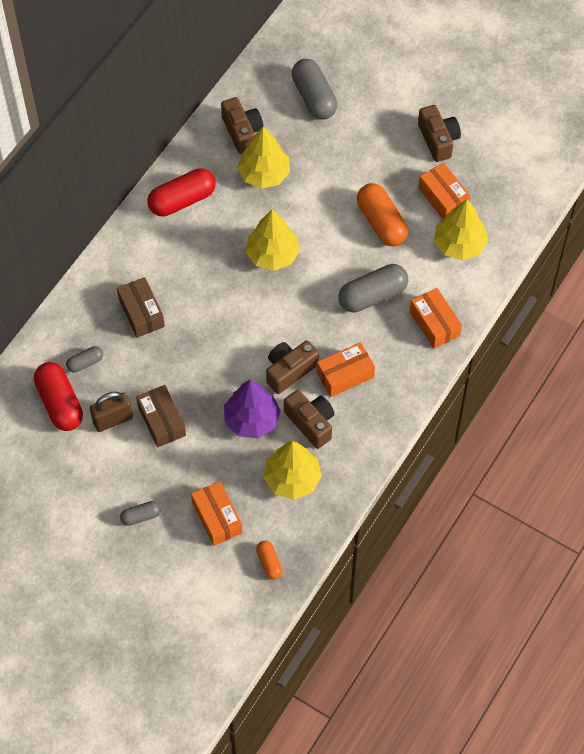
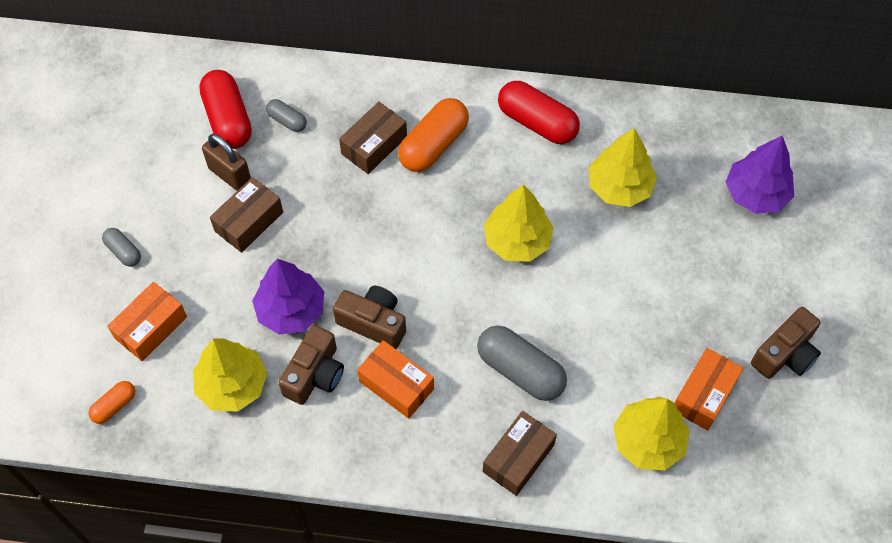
camera: 65 degrees right, 0 degrees up
red capsule [34,362,83,431] -> red capsule turned 60 degrees counterclockwise [199,70,252,149]
brown camera [221,97,264,154] -> none
grey capsule [292,59,337,120] -> purple tree [726,135,794,214]
orange capsule [357,183,408,246] -> orange capsule moved to [398,98,469,172]
orange box [410,288,462,349] -> brown box [483,411,557,496]

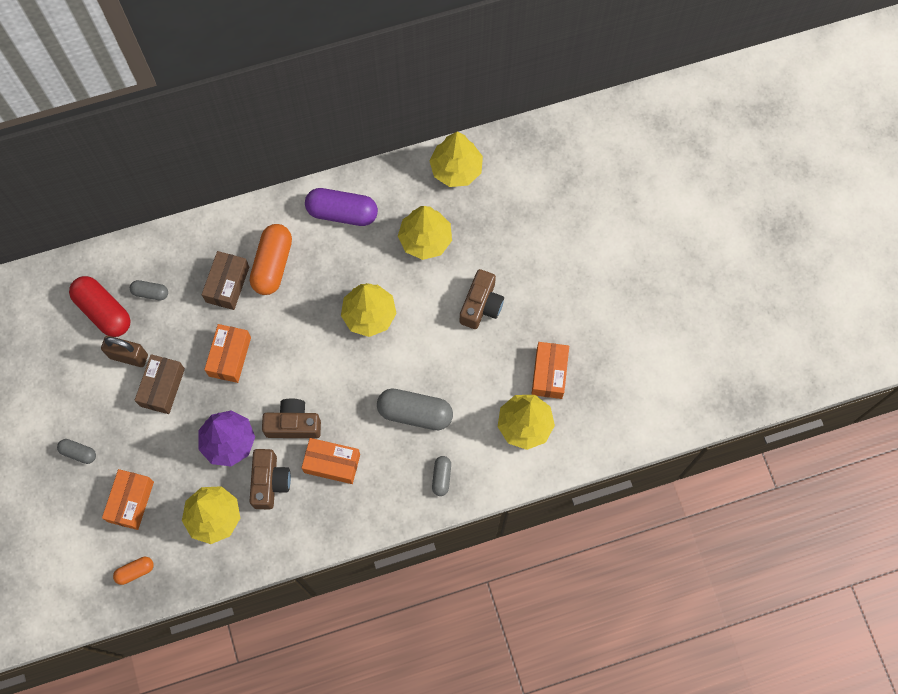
camera: 25 degrees left, 10 degrees up
orange capsule [89,381,135,424] -> orange capsule turned 45 degrees clockwise [113,557,154,585]
brown box [483,411,557,496] -> grey capsule [432,456,451,496]
red capsule [498,81,580,144] -> purple capsule [305,188,378,226]
purple tree [726,135,794,214] -> none
brown camera [751,307,821,379] -> brown camera moved to [460,269,504,329]
none -> orange box [204,324,251,383]
none -> yellow tree [429,132,483,187]

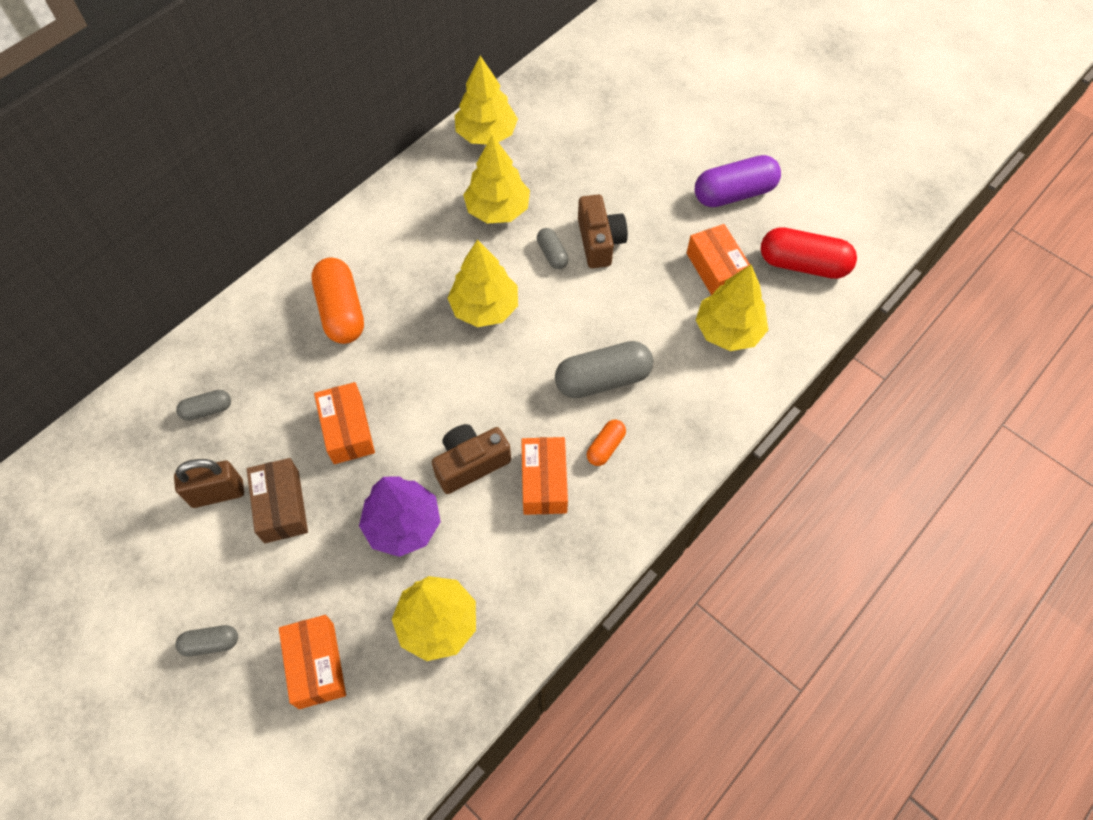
camera: 30 degrees left, 10 degrees down
red capsule [69,276,131,337] -> red capsule moved to [761,227,857,279]
orange capsule [113,557,154,585] -> orange capsule moved to [587,420,626,466]
brown box [202,251,249,310] -> none
brown camera [250,449,291,509] -> none
orange box [302,438,360,484] -> orange box turned 75 degrees counterclockwise [521,437,568,515]
purple capsule [305,188,378,226] -> purple capsule moved to [695,155,781,207]
grey capsule [432,456,451,496] -> grey capsule moved to [537,228,568,269]

